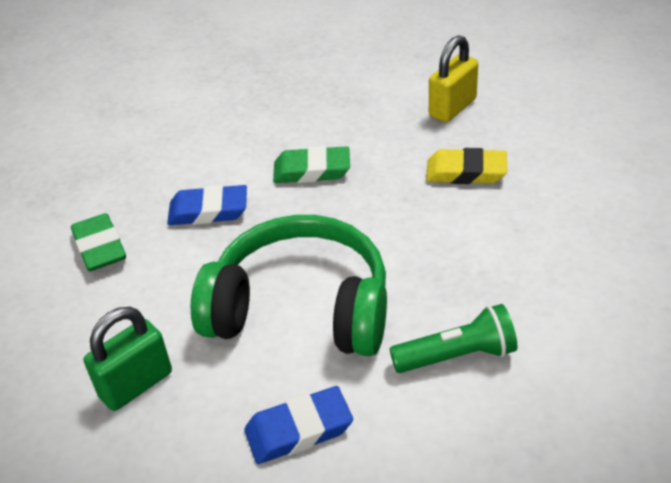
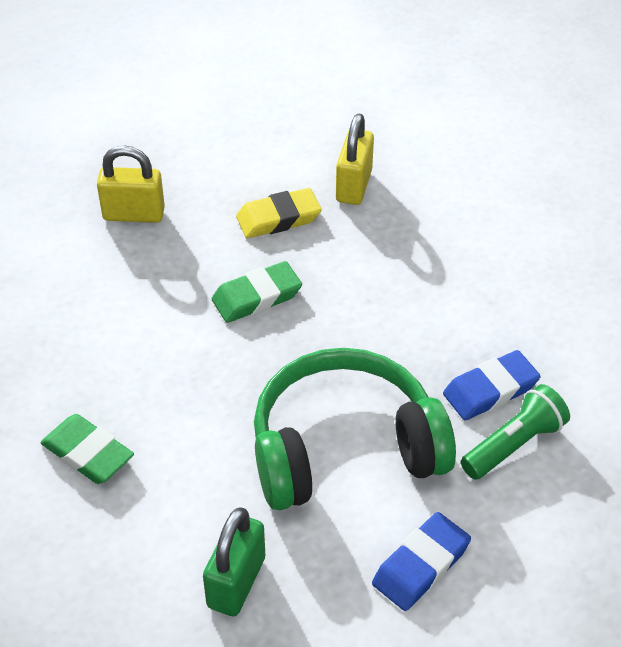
camera: 30 degrees left, 5 degrees up
blue eraser [167,185,247,225] -> blue eraser moved to [443,350,541,420]
yellow eraser [426,148,507,184] -> yellow eraser moved to [236,188,322,238]
none -> yellow padlock [97,146,165,223]

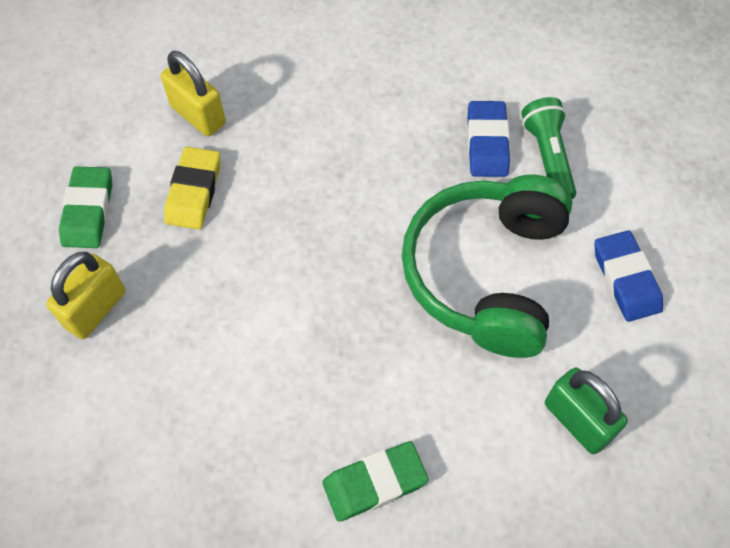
camera: 60 degrees left, 15 degrees up
green eraser [212,261,302,323] -> green eraser moved to [59,166,112,248]

